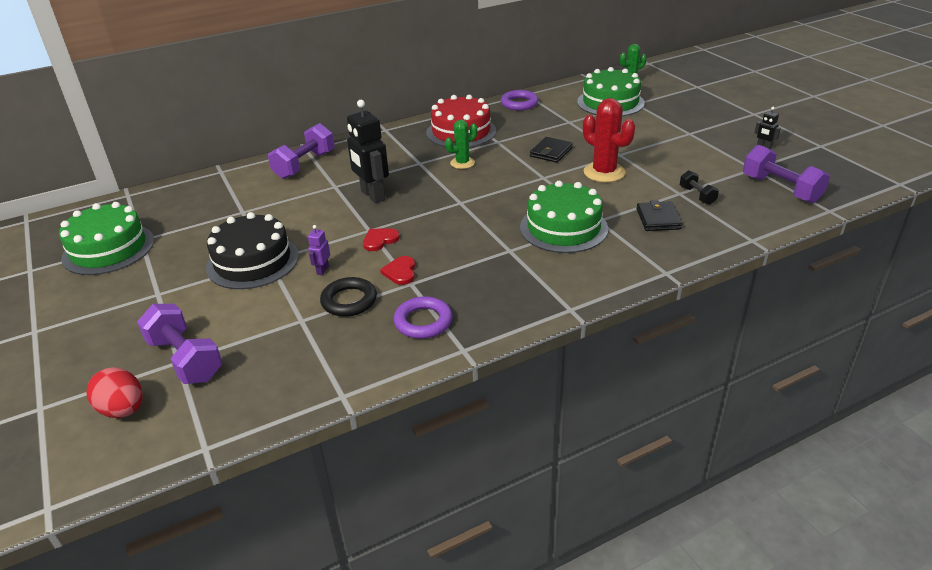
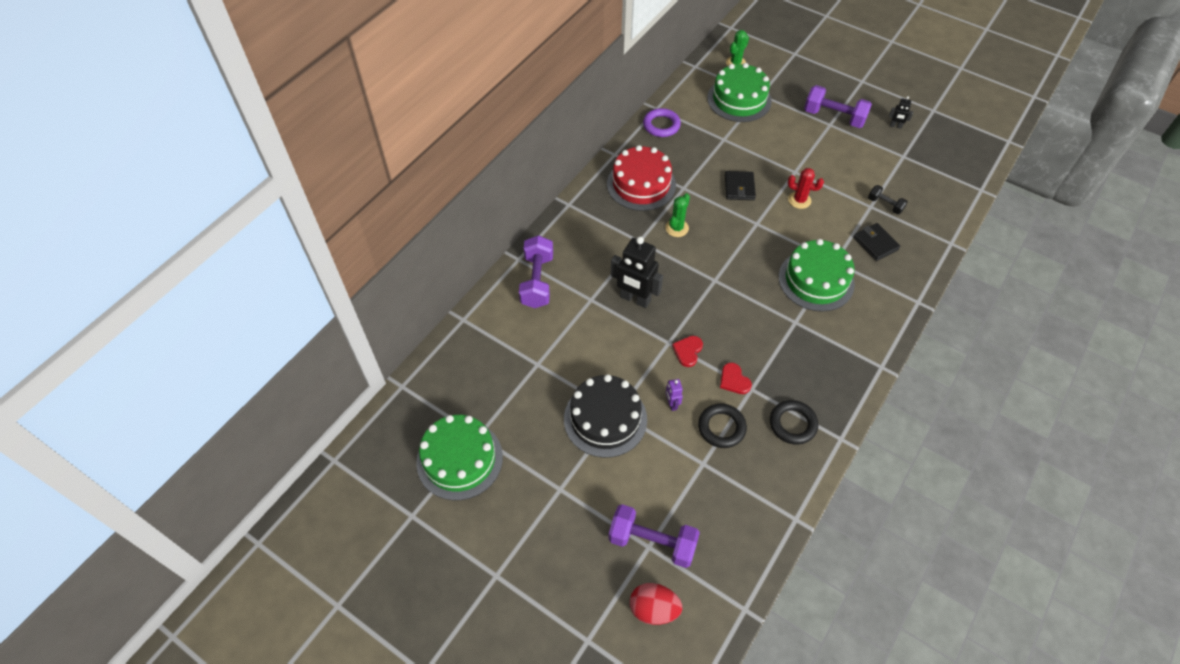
camera: 30 degrees left, 20 degrees up
purple ring [394,296,452,339] -> black ring [770,400,818,445]
red cactus [583,98,635,182] -> red cactus [788,168,824,209], size x0.62
purple dumbbell [743,145,830,203] -> purple dumbbell moved to [804,85,872,128]

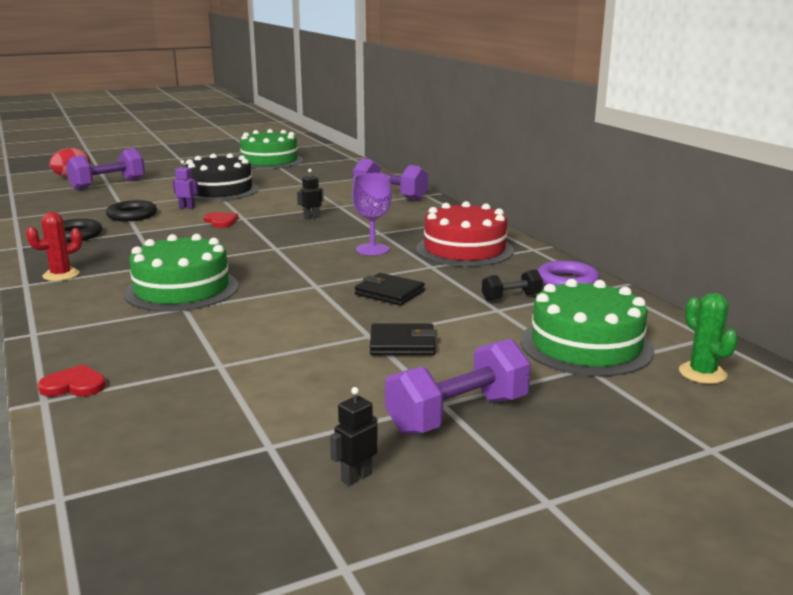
camera: 120 degrees right, 35 degrees down
black robot [611,237,663,308] -> black robot [297,169,324,220], size x0.46
green cactus [665,193,690,237] -> purple goblet [352,173,392,255]
red heart [720,363,752,394] -> red heart moved to [38,364,106,396]
red cactus [788,168,824,209] -> red cactus moved to [26,212,82,281]
black wallet [853,223,900,261] -> black wallet moved to [370,323,437,355]
black dumbbell [868,185,908,215] -> black dumbbell moved to [482,270,543,301]

